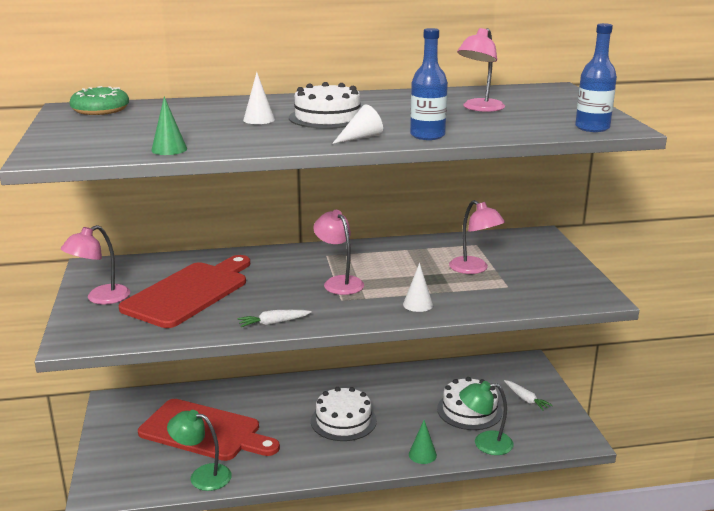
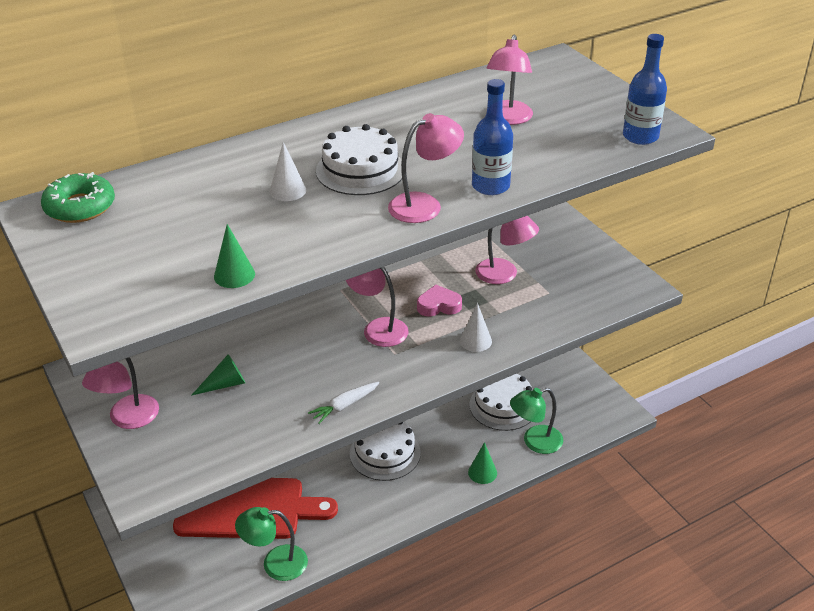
camera: 20 degrees left, 15 degrees up
red cutting board [119,255,250,328] -> green cone [191,354,245,396]
white cone [332,105,383,144] -> pink lamp [388,113,464,223]
white carrot [504,380,553,411] -> none
none -> pink heart [417,285,462,317]

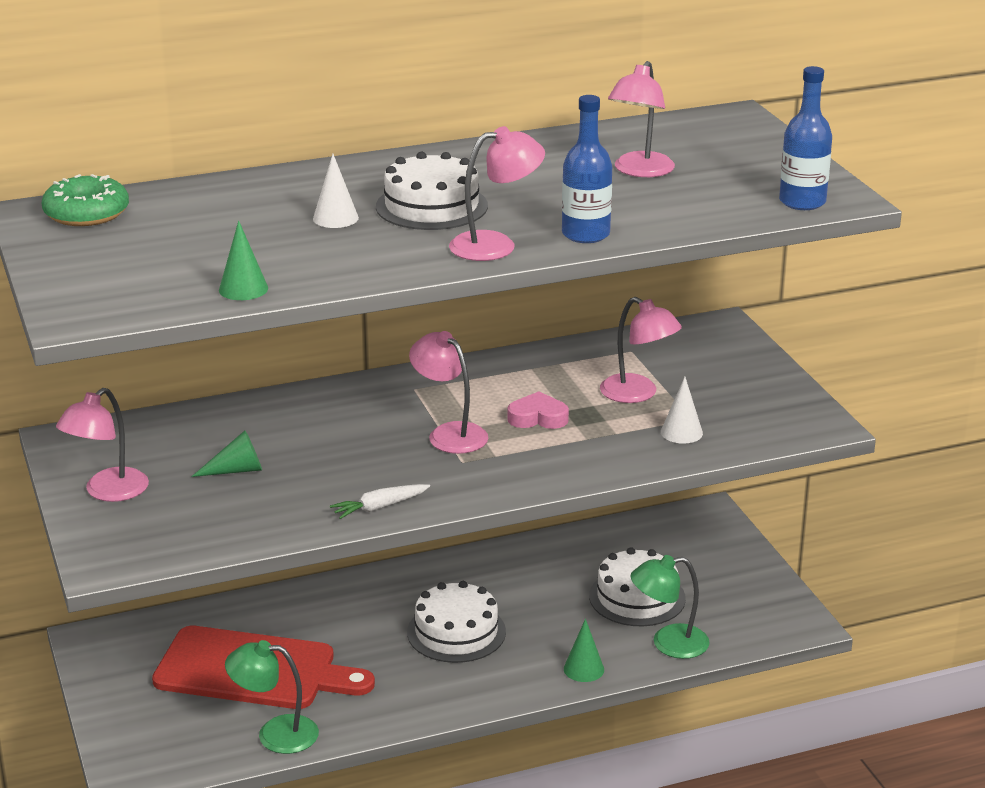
camera: 10 degrees right, 10 degrees down
white cone [460,303,492,352] -> white cone moved to [661,377,703,444]

